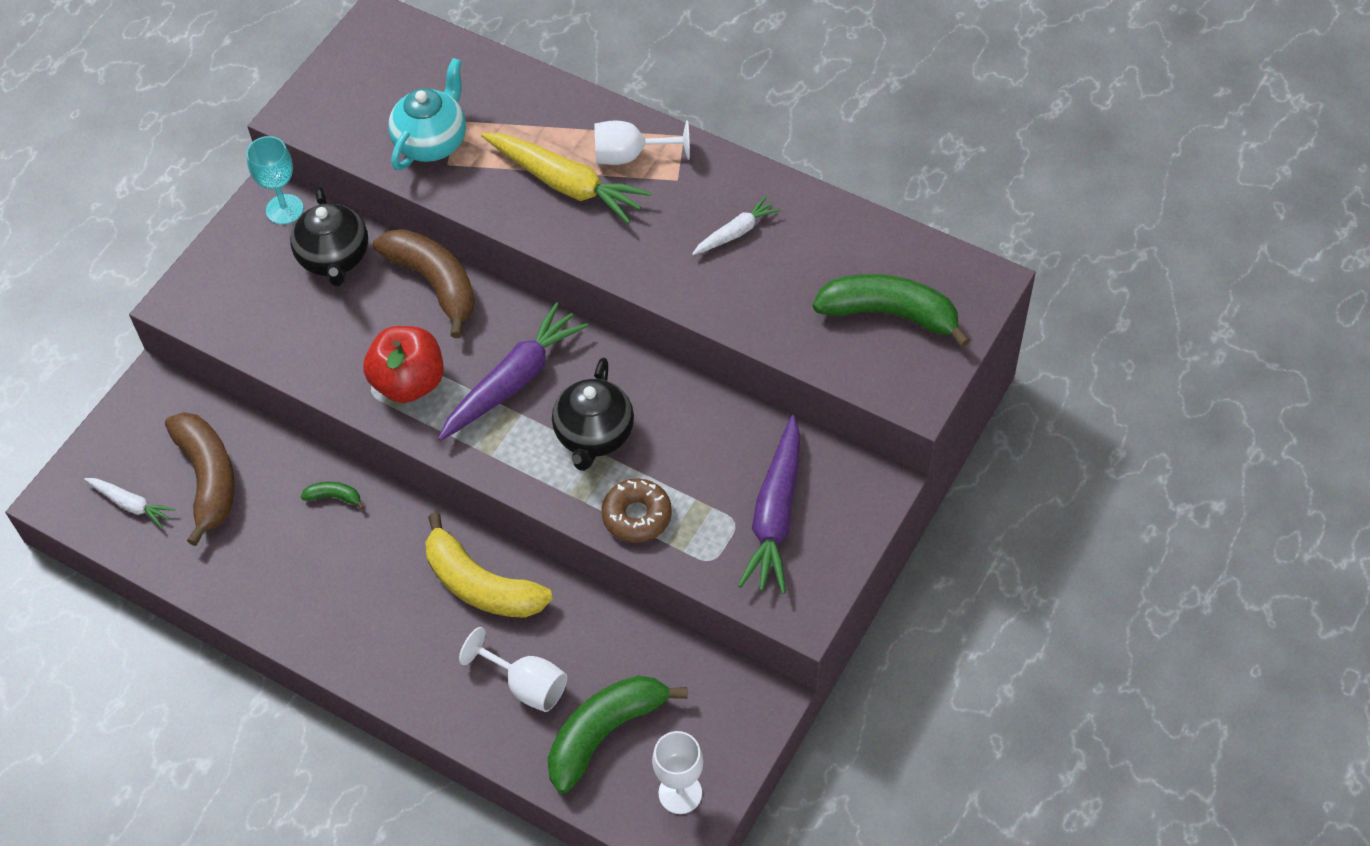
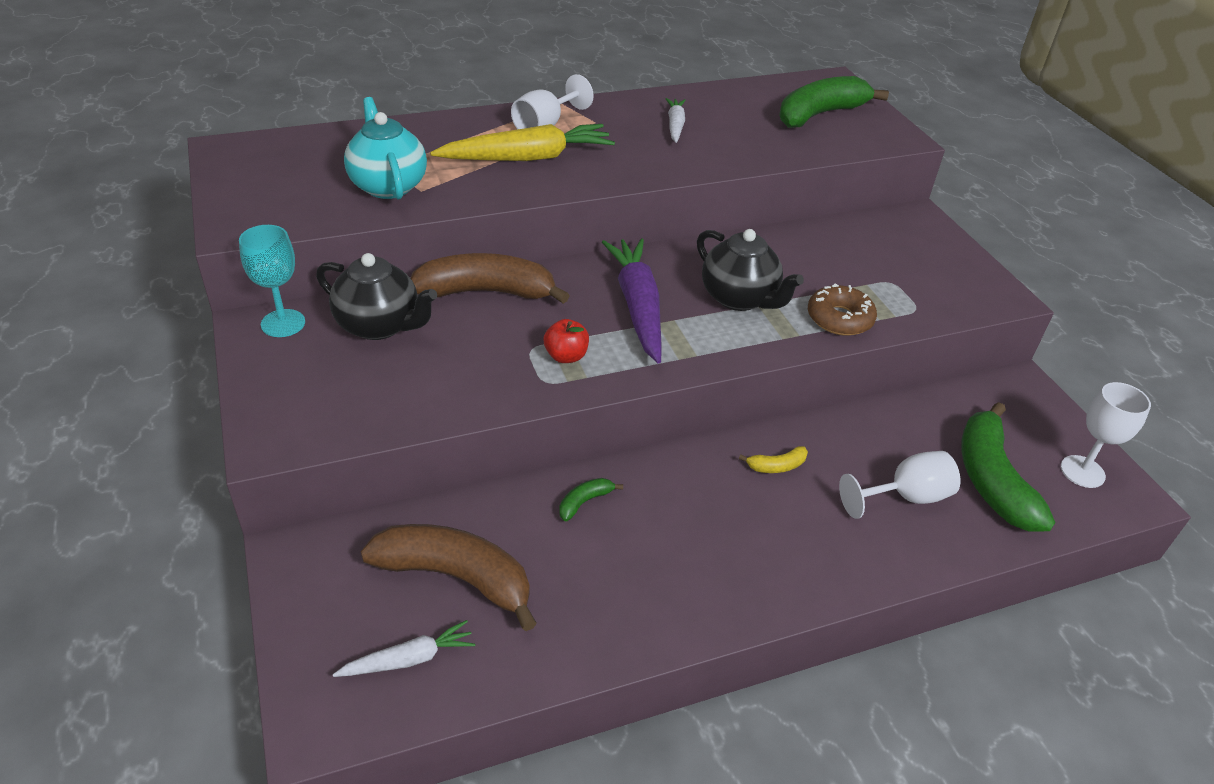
camera: 55 degrees left, 15 degrees down
red apple [363,326,444,403] -> red apple [544,319,589,363], size x0.53
yellow banana [426,512,553,618] -> yellow banana [739,446,808,473], size x0.43
purple carrot [738,415,800,594] -> none

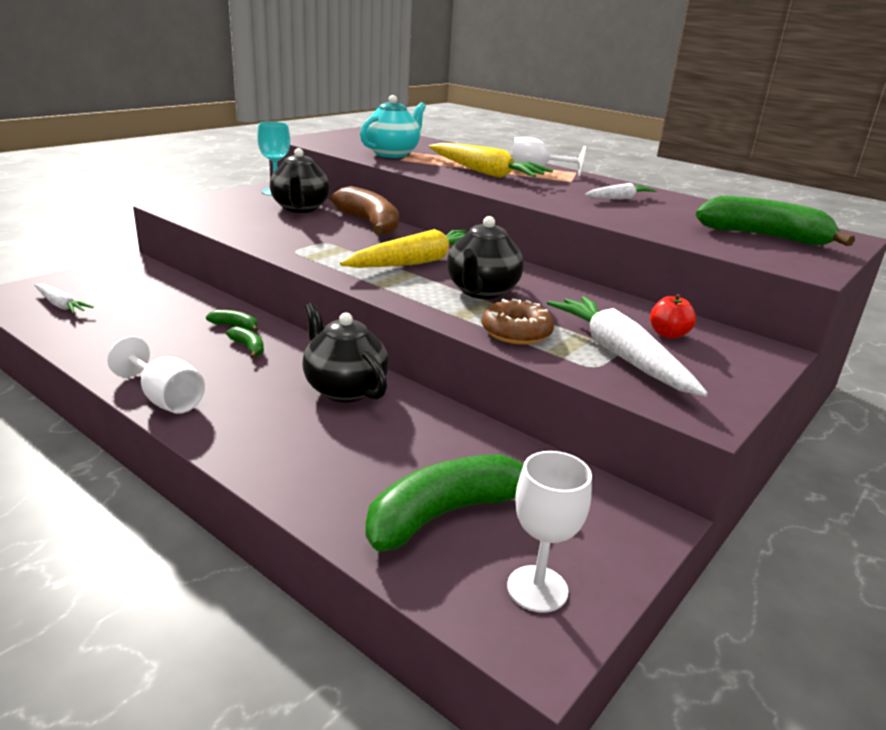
camera: 60 degrees right, 15 degrees down
brown banana [361,524,537,631] -> none
red apple [544,319,589,363] -> red apple moved to [650,294,696,339]
purple carrot [602,238,662,364] -> yellow carrot [340,229,466,268]
yellow banana [739,446,808,473] -> black teapot [302,303,389,402]
white goblet [839,451,960,519] -> white goblet moved to [108,336,205,414]
none -> green banana [226,327,264,359]
none -> white carrot [547,296,708,397]

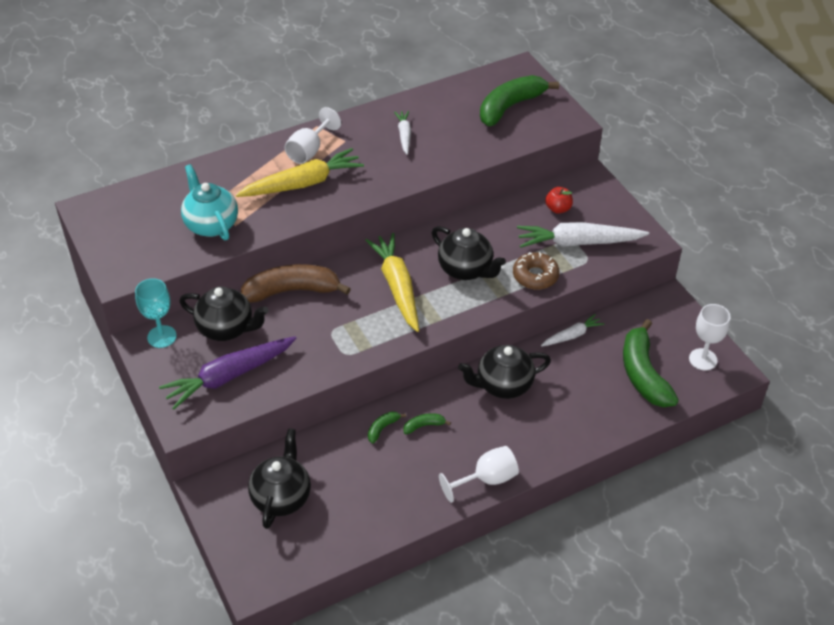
camera: 65 degrees left, 20 degrees up
white carrot [34,283,94,314] -> white carrot moved to [541,314,605,347]
none -> purple carrot [159,336,296,410]
none -> black teapot [248,428,311,529]

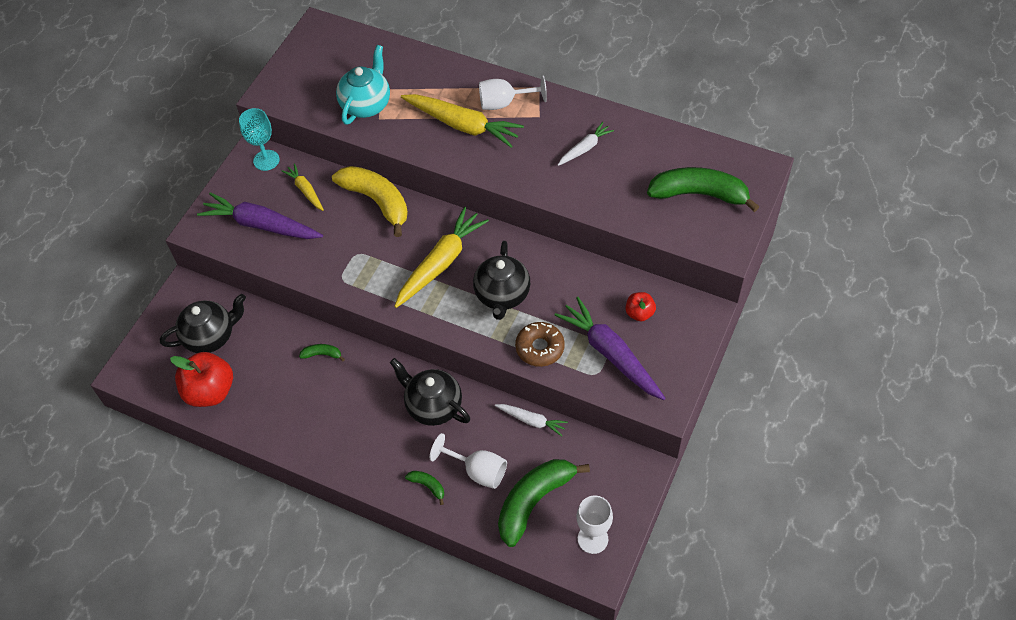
camera: 55 degrees right, 10 degrees up
black teapot [179,287,268,341] -> yellow carrot [282,163,324,211]
brown banana [241,264,351,303] -> yellow banana [332,166,408,237]
green banana [403,413,451,434] -> green banana moved to [405,471,444,505]
white goblet [439,446,519,503] -> white goblet moved to [430,433,507,489]
white carrot [517,222,649,248] -> purple carrot [555,297,665,400]
none -> red apple [170,352,233,407]

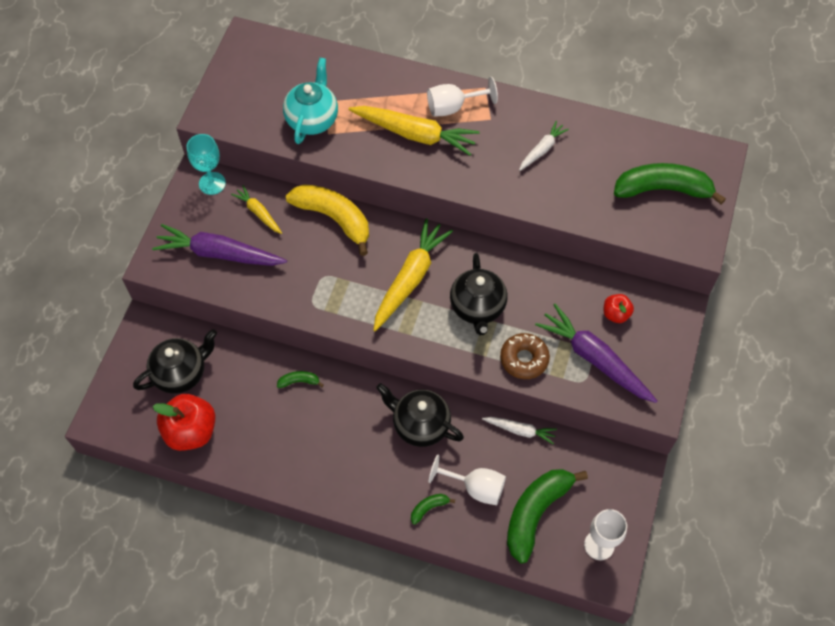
camera: 10 degrees left, 5 degrees up
green banana [405,471,444,505] -> green banana turned 60 degrees counterclockwise [411,494,455,525]

